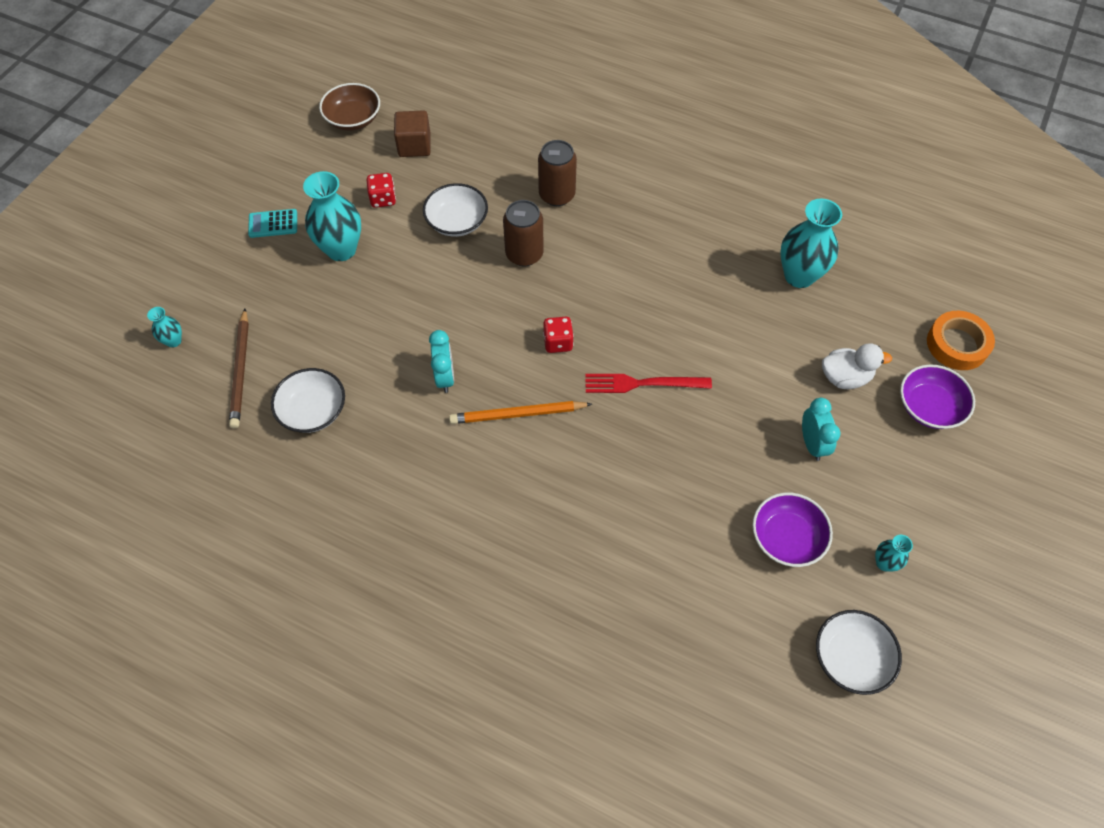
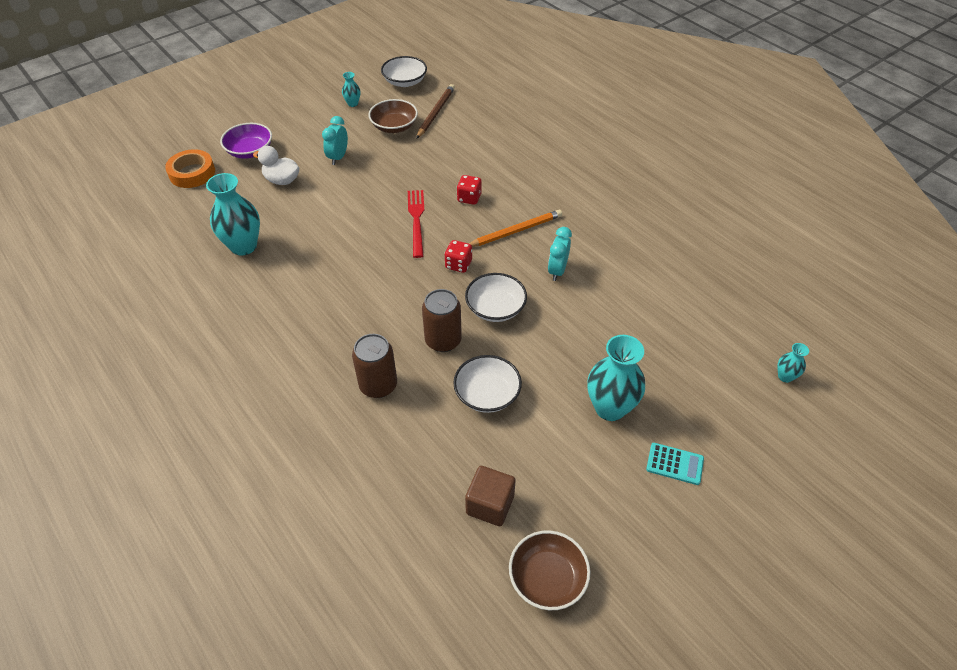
camera: 155 degrees left, 10 degrees down
brown pencil [229,309,249,428] -> brown pencil moved to [416,84,455,139]
white bowl [271,368,345,433] -> white bowl moved to [465,273,527,322]
red dice [367,173,396,208] -> red dice moved to [457,175,482,205]
orange pencil [449,401,592,424] -> orange pencil turned 45 degrees counterclockwise [469,210,562,247]
red fork [585,374,712,393] -> red fork turned 120 degrees counterclockwise [408,190,424,258]
purple bowl [753,493,833,567] -> brown bowl [368,99,418,133]

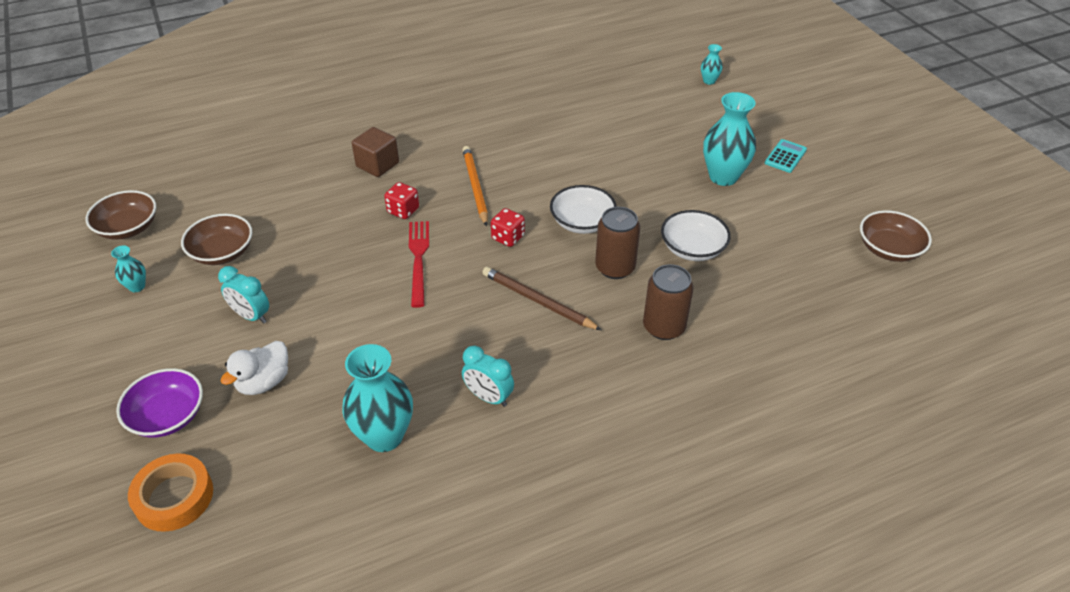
camera: 75 degrees left, 5 degrees down
white bowl [381,56,427,87] -> brown bowl [85,190,156,240]
red fork [408,190,424,258] -> red fork turned 75 degrees clockwise [409,221,429,308]
brown pencil [416,84,455,139] -> brown pencil moved to [482,267,601,330]
brown cube [465,466,516,526] -> brown cube moved to [352,127,399,177]
turquoise clock [548,227,572,281] -> turquoise clock moved to [462,346,514,407]

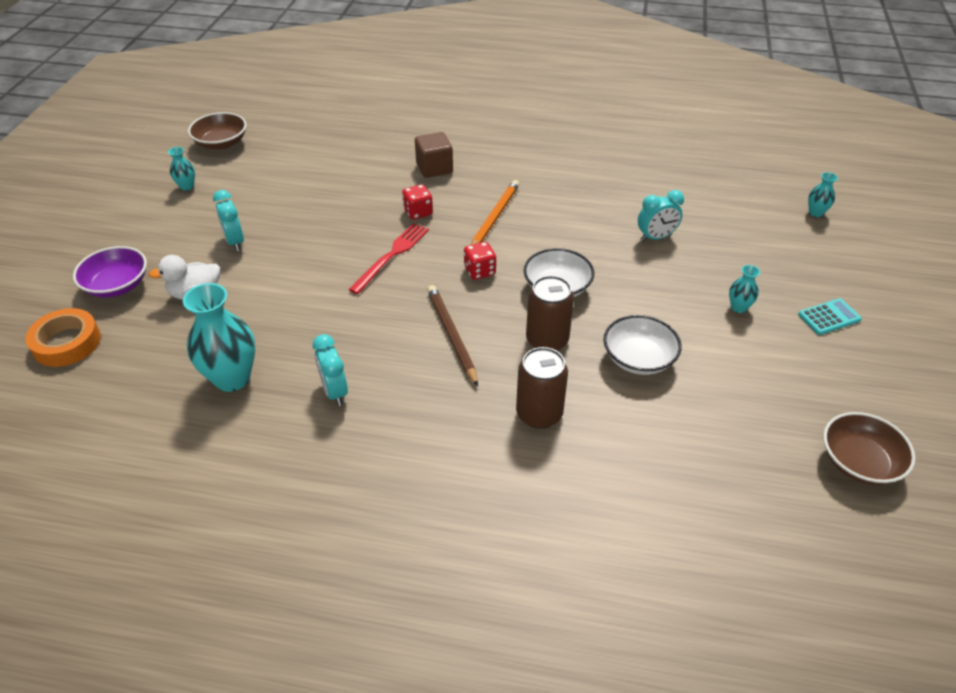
camera: 35 degrees right, 0 degrees up
brown bowl [181,214,252,265] -> none
turquoise vase [703,92,756,186] -> turquoise vase [729,265,760,313], size x0.48
none -> turquoise clock [638,190,684,241]

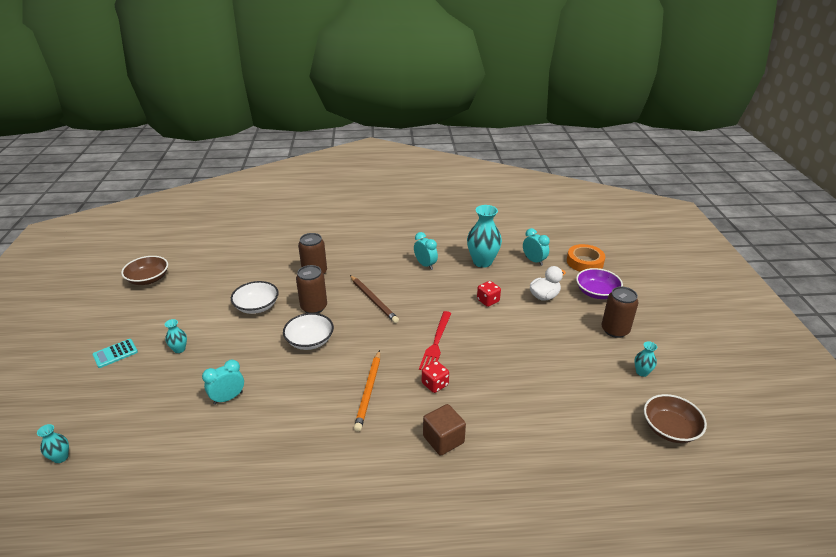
camera: 165 degrees right, 10 degrees down
turquoise clock [213,190,244,251] -> turquoise clock moved to [523,228,550,266]
red dice [464,242,496,280] -> red dice moved to [477,281,501,307]
none -> brown can [601,286,638,338]

